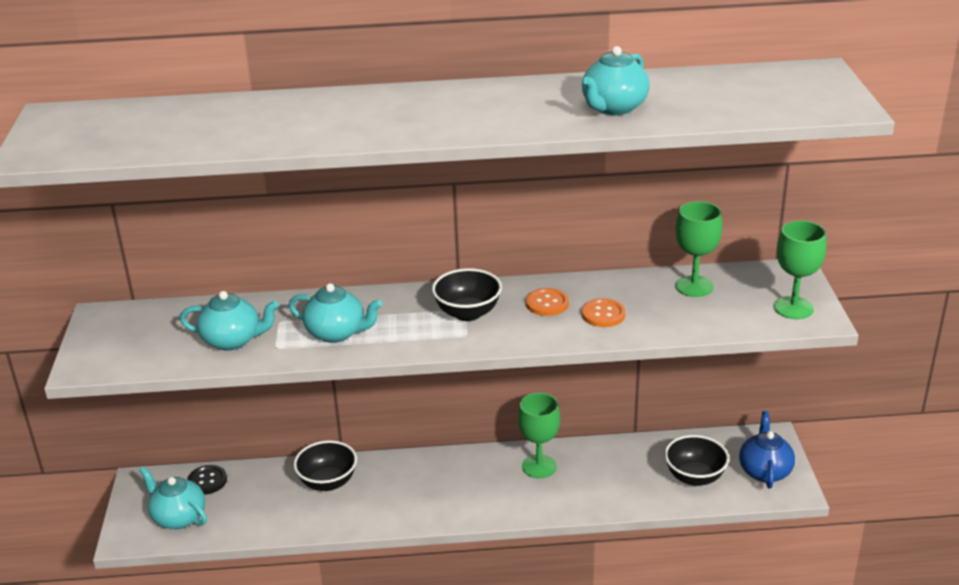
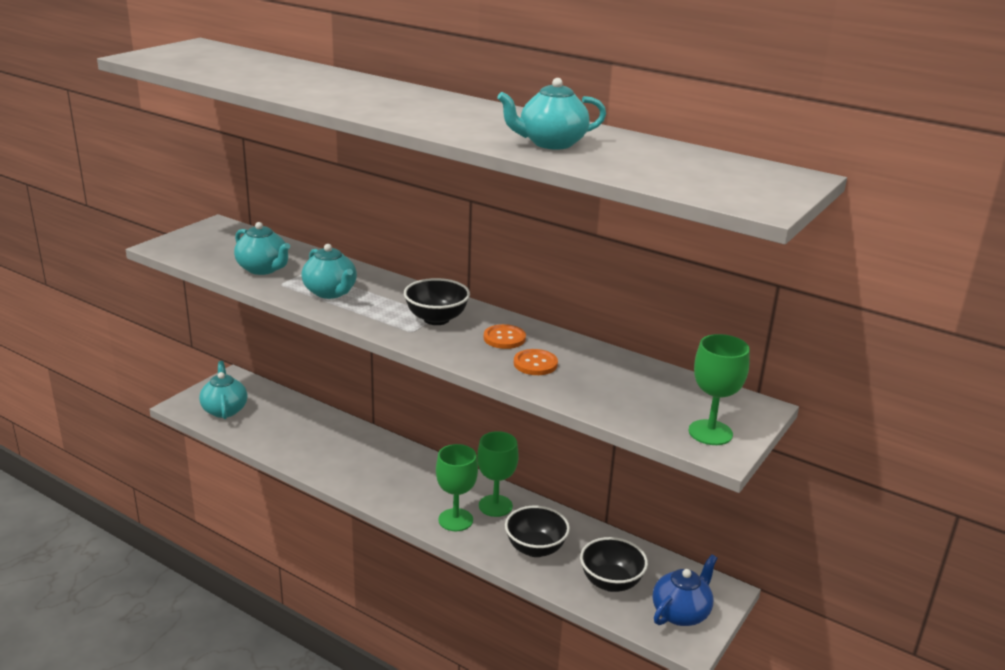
camera: 35 degrees right, 5 degrees down
black button [187,465,227,495] -> none
black bowl [294,440,357,491] -> black bowl moved to [505,506,570,557]
green goblet [675,201,723,297] -> green goblet moved to [436,444,478,531]

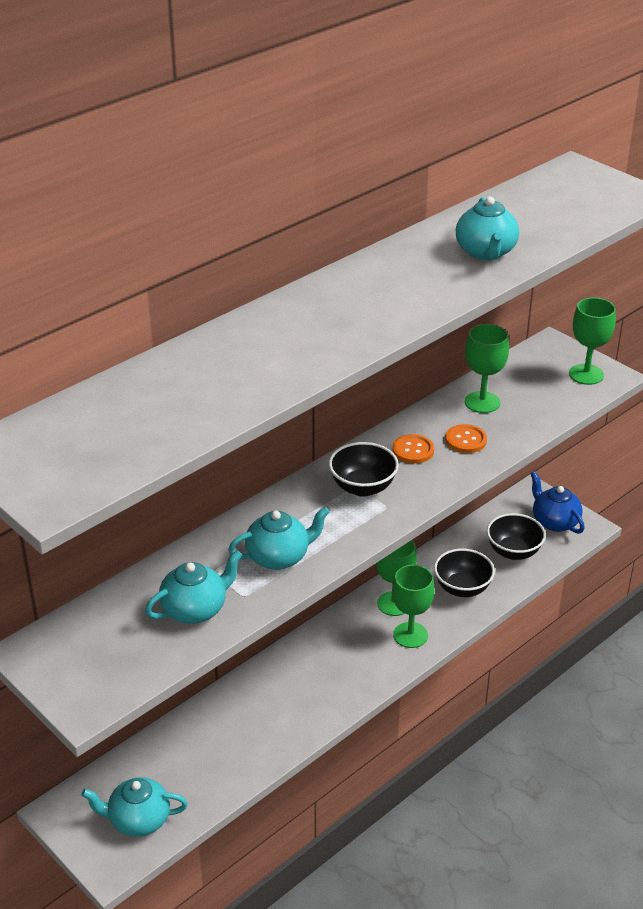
camera: 75 degrees left, 10 degrees up
none -> green goblet [465,324,509,413]

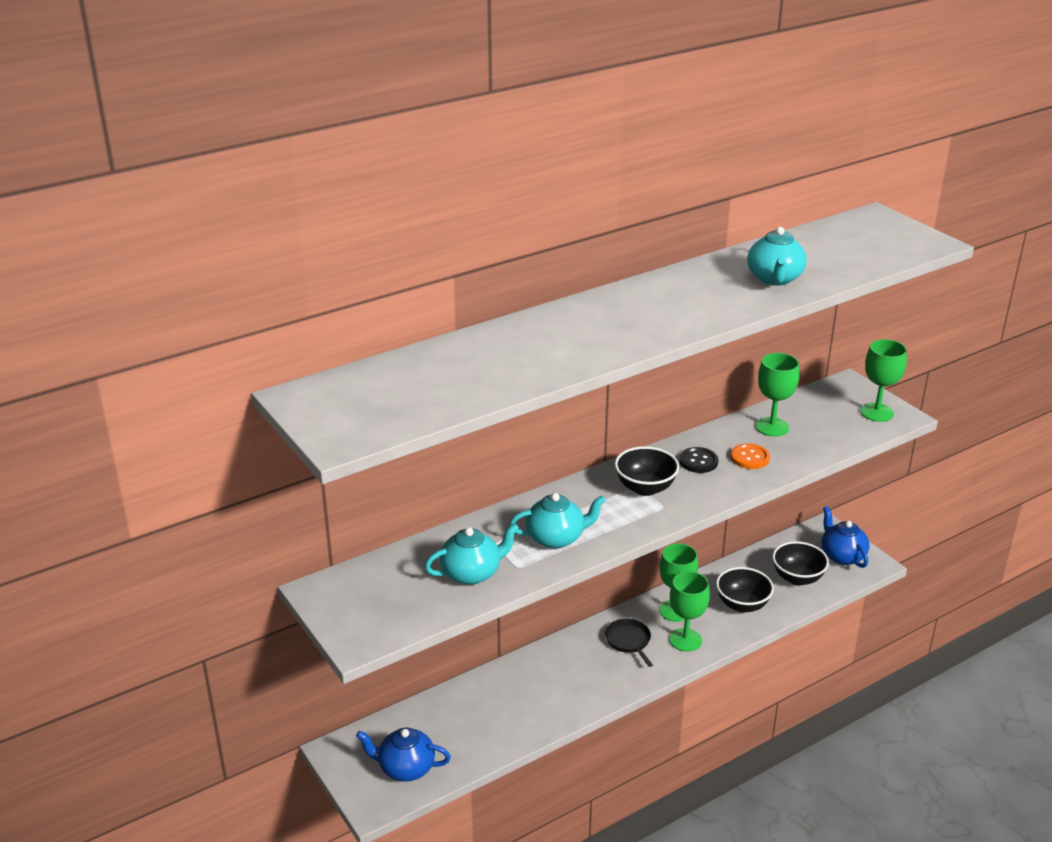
camera: 10 degrees right, 5 degrees down
turquoise teapot [81,777,188,837] -> blue teapot [356,728,451,781]
orange button [393,434,434,464] -> black button [679,447,719,473]
none -> black pan [605,619,653,667]

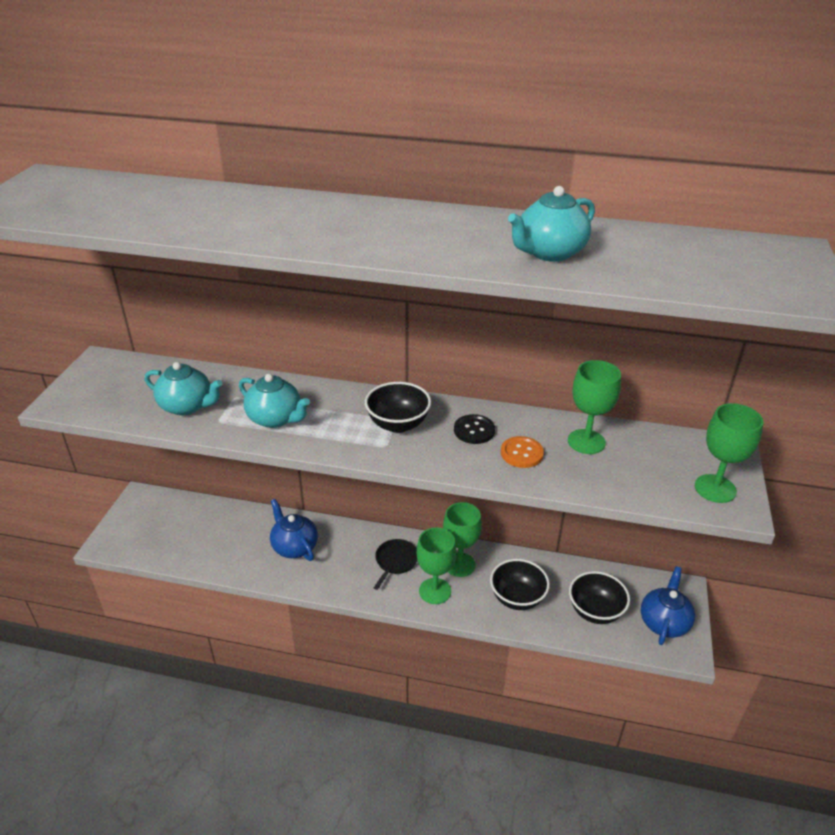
camera: 45 degrees right, 5 degrees up
blue teapot [356,728,451,781] -> blue teapot moved to [270,499,318,561]

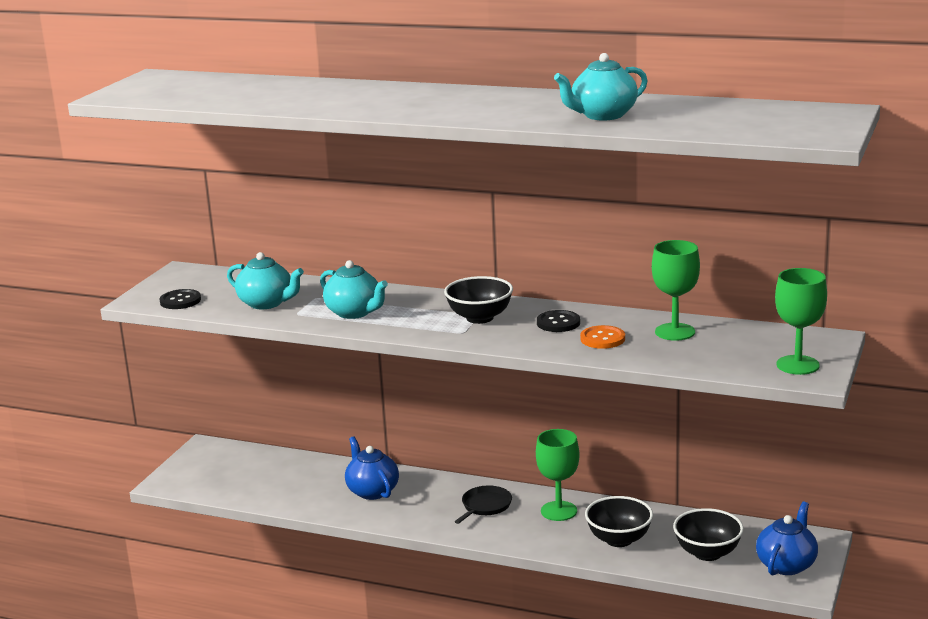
camera: 10 degrees right, 15 degrees down
green goblet [416,527,456,604] -> none
none -> black button [160,289,201,309]

